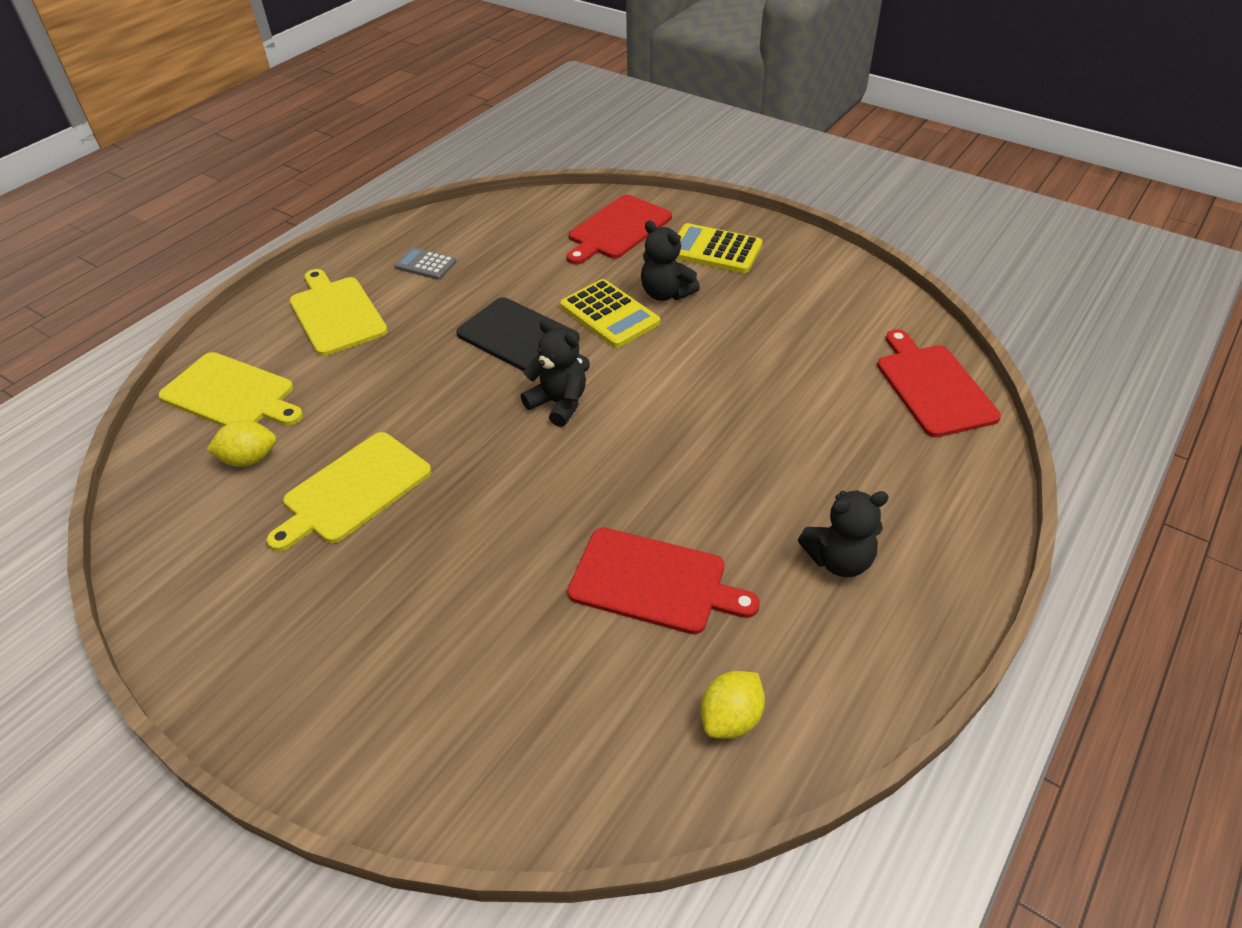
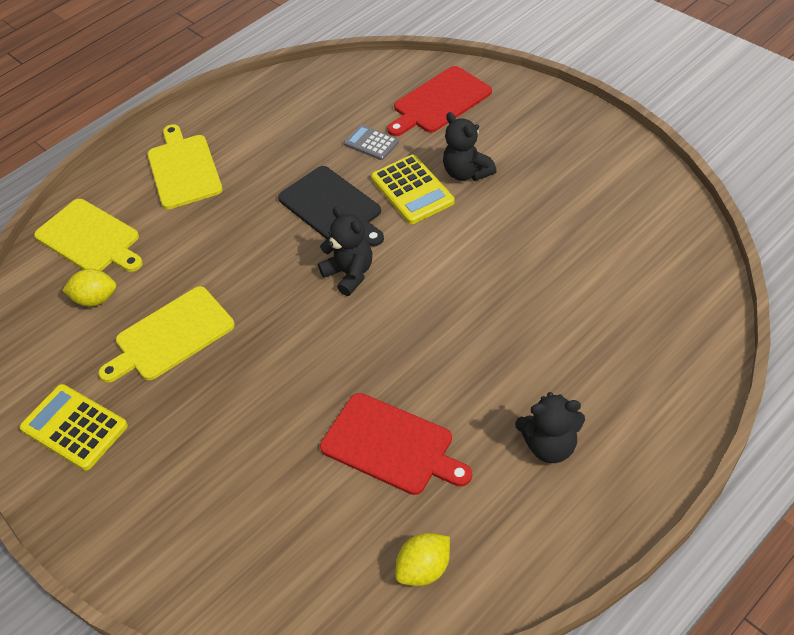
camera: 15 degrees right, 5 degrees up
grey calculator [394,247,456,280] -> grey calculator moved to [344,125,399,160]
yellow calculator [676,223,763,273] -> yellow calculator moved to [19,384,128,471]
red cutting board [877,329,1001,437] -> none

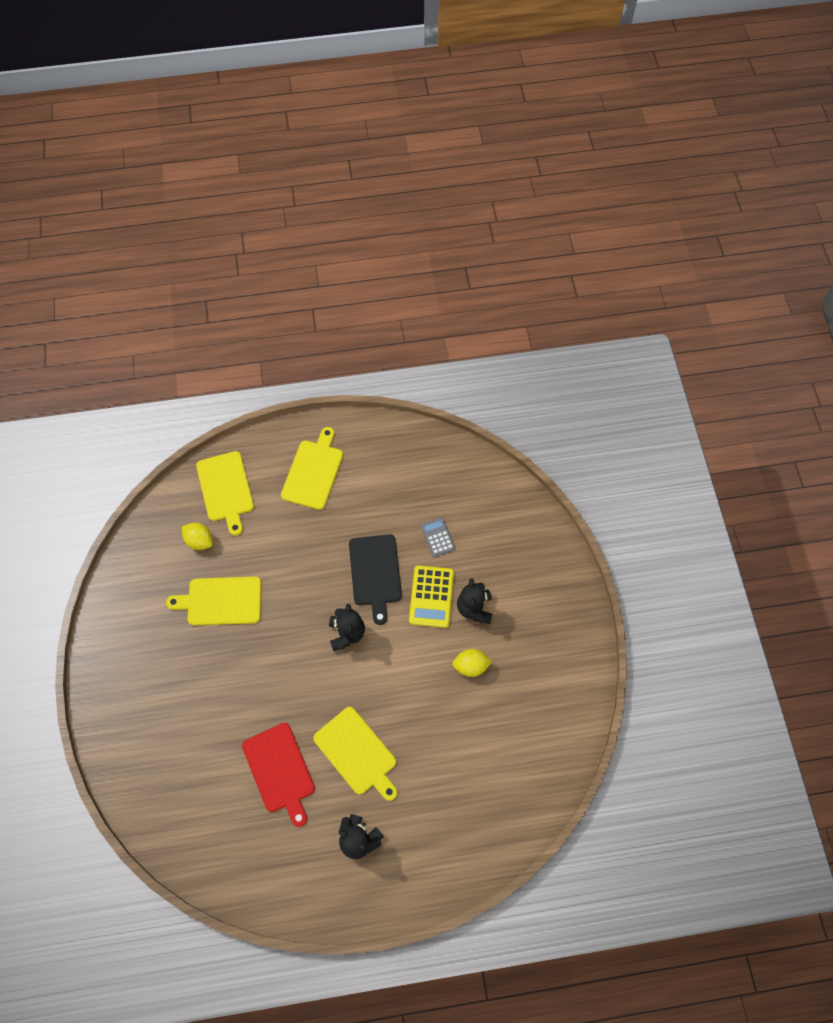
camera: 30 degrees right, 15 degrees up
yellow calculator [19,384,128,471] -> none
red cutting board [387,66,492,136] -> none
yellow lemon [395,533,450,586] -> yellow lemon moved to [452,649,492,677]
none -> yellow cutting board [313,707,397,801]

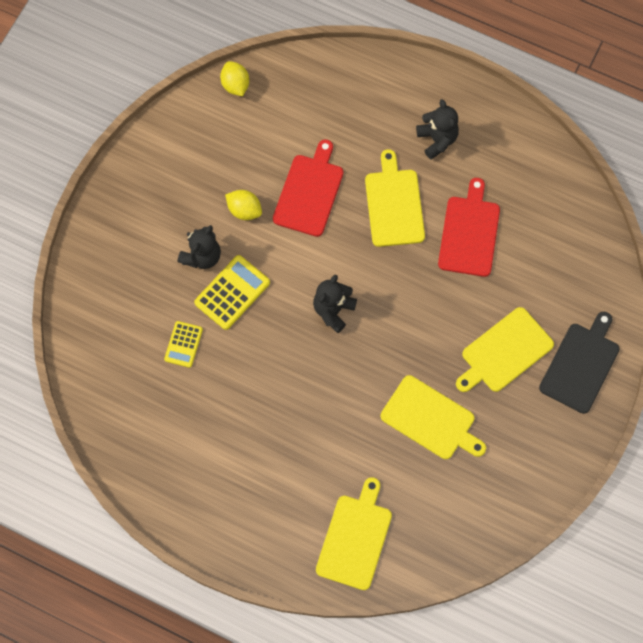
camera: 145 degrees left, 5 degrees up
yellow lemon [182,523,213,550] -> yellow lemon moved to [220,61,249,96]
yellow cutting board [281,427,343,510] -> yellow cutting board moved to [456,307,554,392]
black cutting board [349,534,402,625] -> black cutting board moved to [539,312,620,414]
grey calculator [421,517,455,557] -> yellow calculator [164,321,203,368]
none -> red cutting board [273,139,344,237]

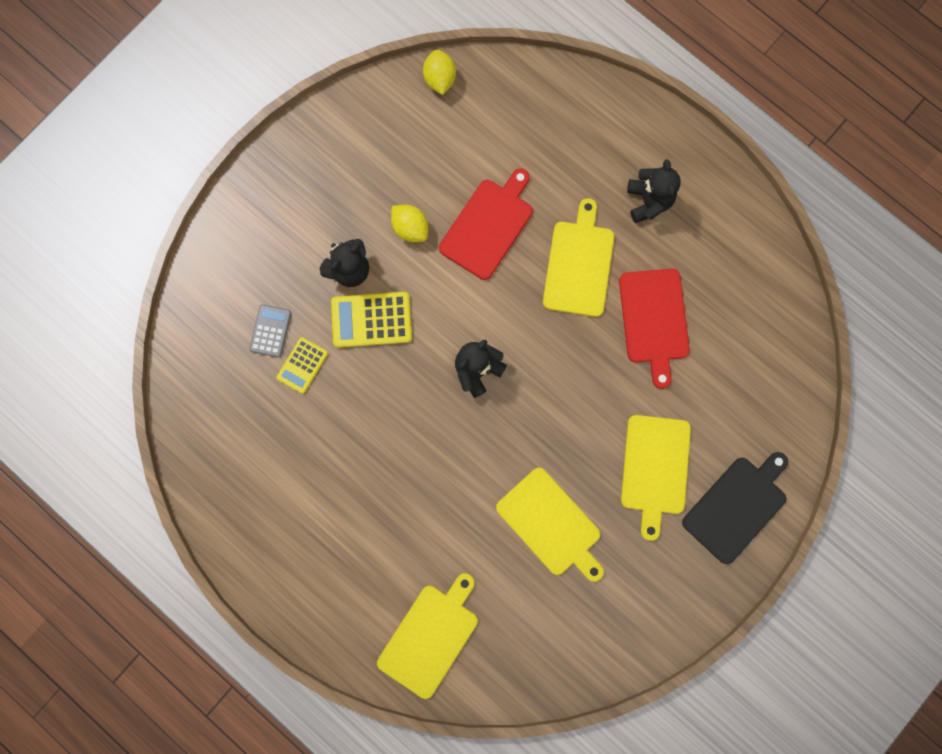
camera: 15 degrees right, 10 degrees up
yellow calculator [194,255,270,330] -> yellow calculator turned 150 degrees counterclockwise [331,292,412,348]
red cutting board [438,178,500,277] -> red cutting board turned 150 degrees clockwise [619,269,690,389]
yellow cutting board [456,307,554,392] -> yellow cutting board turned 60 degrees counterclockwise [621,415,691,541]
none -> grey calculator [249,305,292,358]

